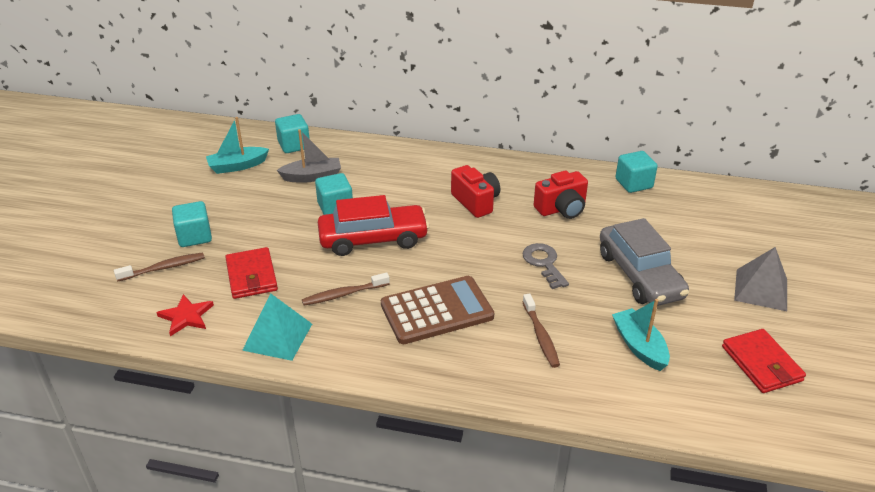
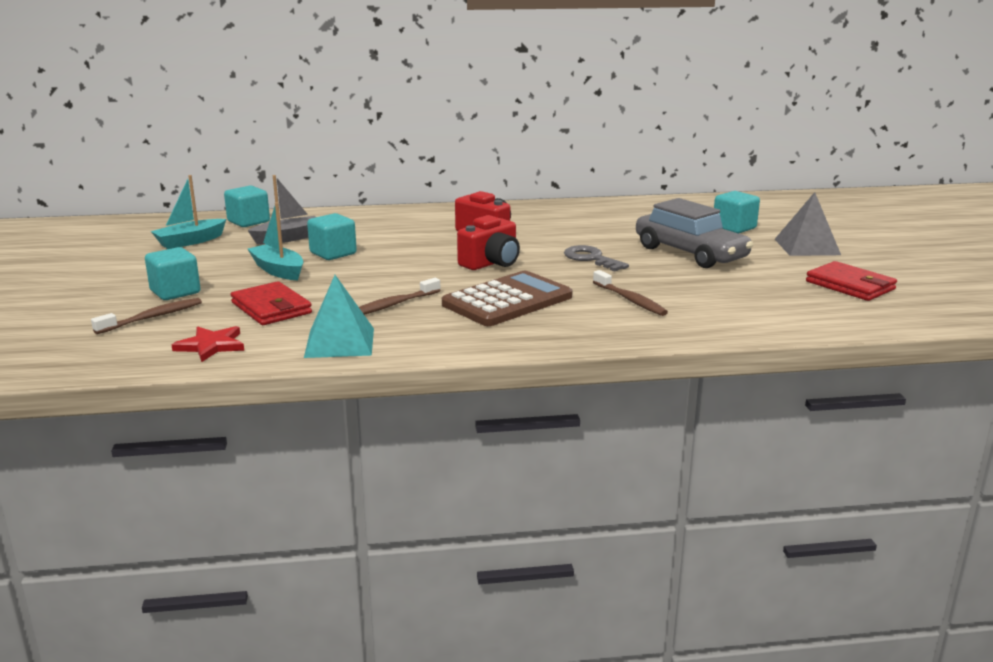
camera: 20 degrees left, 15 degrees down
red car [318,195,429,256] -> none
red camera [534,171,588,219] -> red camera moved to [457,215,520,270]
turquoise boat [612,299,670,371] -> turquoise boat moved to [248,202,303,280]
turquoise cube [615,151,658,193] -> turquoise cube moved to [714,191,760,234]

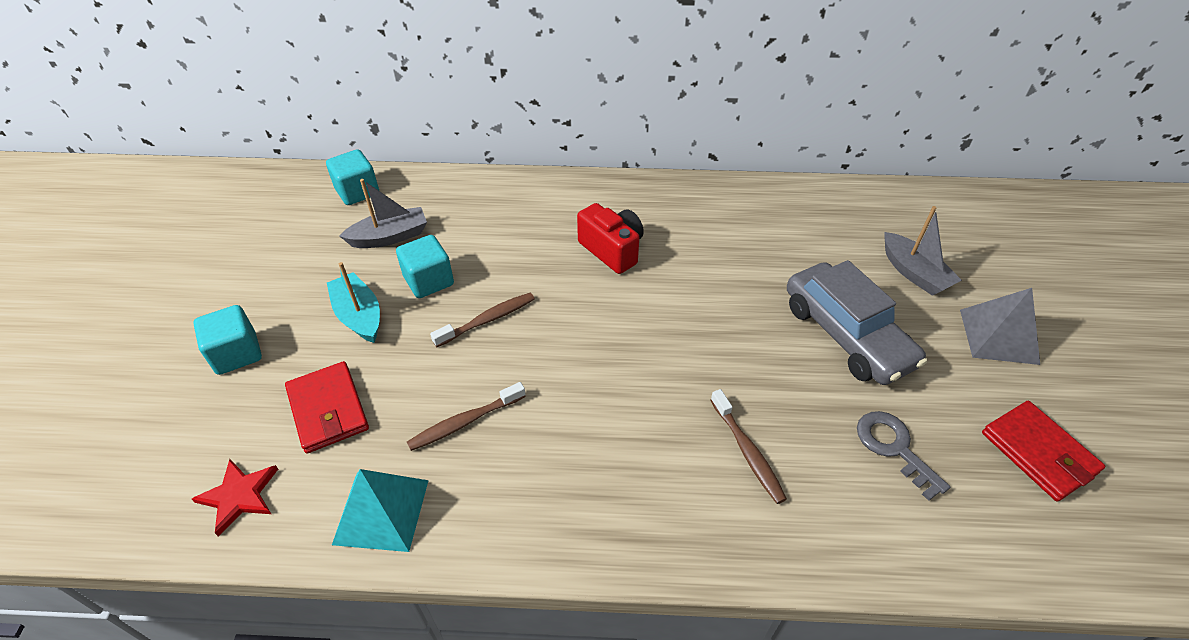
camera: 10 degrees right, 25 degrees up
brown toothbrush [91,298,202,334] -> brown toothbrush moved to [430,293,535,347]
turquoise boat [151,175,226,249] -> none
brown calculator [442,271,573,326] -> none
red camera [457,215,520,270] -> none
grey key [564,245,629,272] -> grey key moved to [857,411,950,501]
turquoise cube [714,191,760,234] -> grey boat [884,206,962,296]

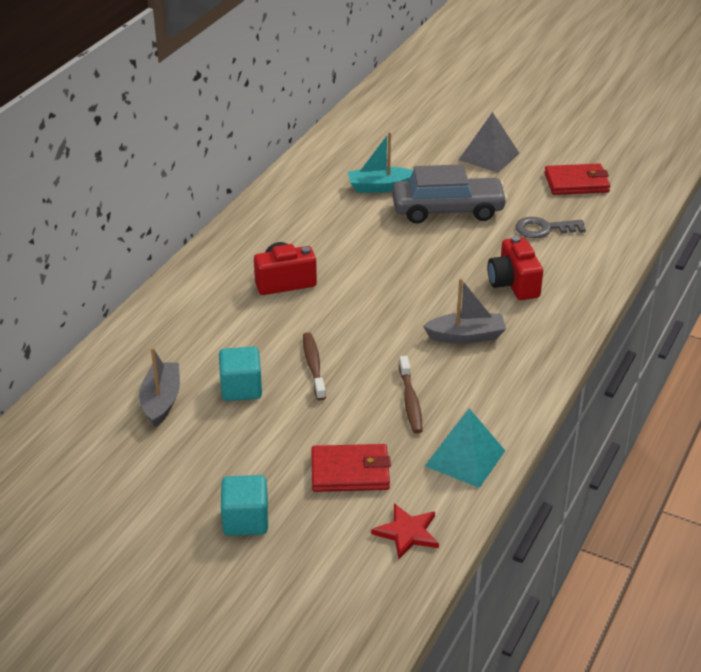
camera: 65 degrees left, 10 degrees down
turquoise cube [326,150,379,205] -> none
turquoise boat [327,262,380,343] -> turquoise boat moved to [348,132,413,193]
brown toothbrush [710,389,787,504] -> red camera [487,236,543,300]
grey boat [884,206,962,296] -> grey boat moved to [423,278,506,344]

